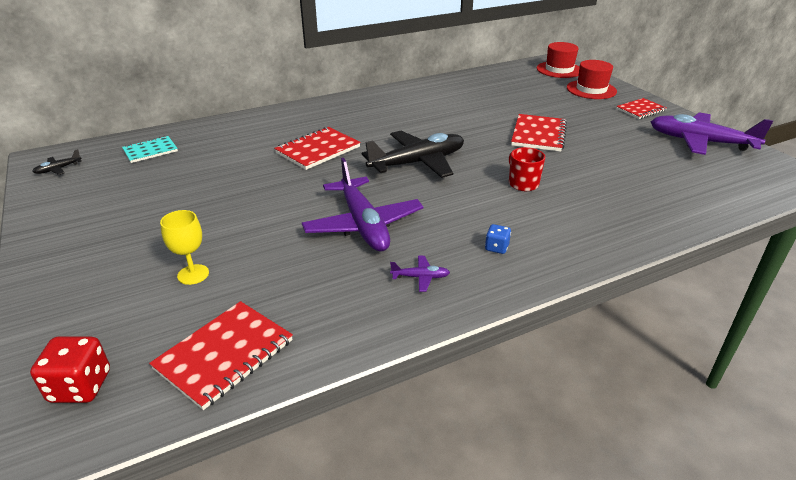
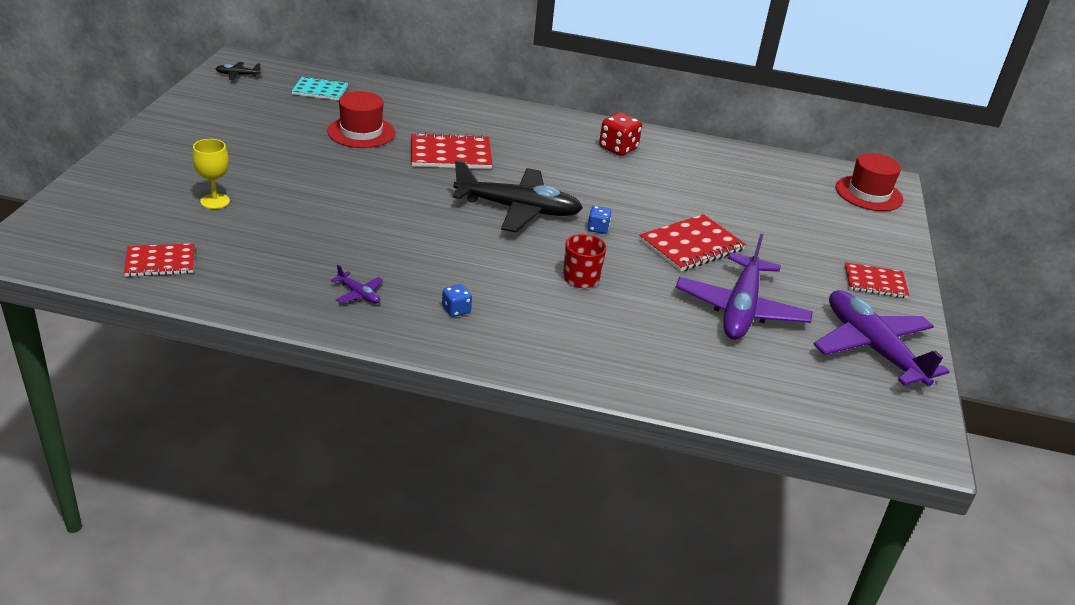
camera: 35 degrees right, 0 degrees up
red dice [30,336,110,403] -> red dice moved to [599,112,642,156]
red notebook [149,301,293,410] -> red notebook [124,243,195,277], size x0.66
purple plane [302,158,423,252] -> purple plane moved to [676,234,813,340]
red hat [567,60,617,99] -> red hat moved to [327,91,395,148]
none -> blue dice [588,206,612,234]

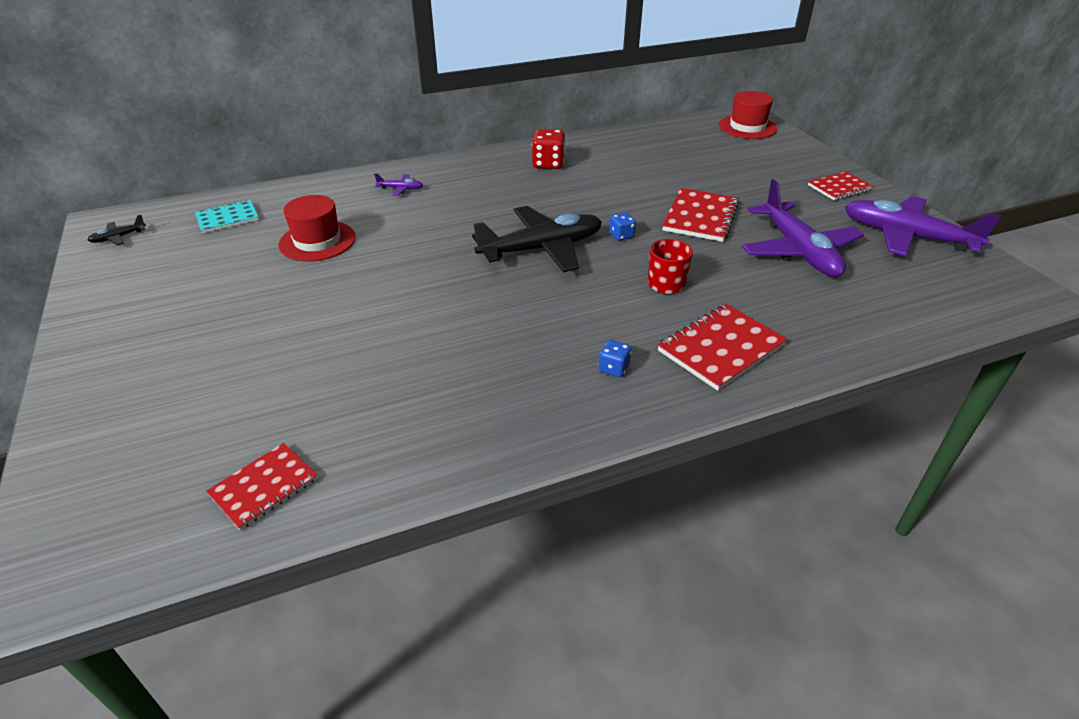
camera: 30 degrees left, 5 degrees up
yellow goblet [192,139,230,209] -> none
purple plane [331,265,383,304] -> purple plane moved to [374,173,423,196]
red notebook [411,132,493,169] -> red notebook moved to [658,304,787,391]

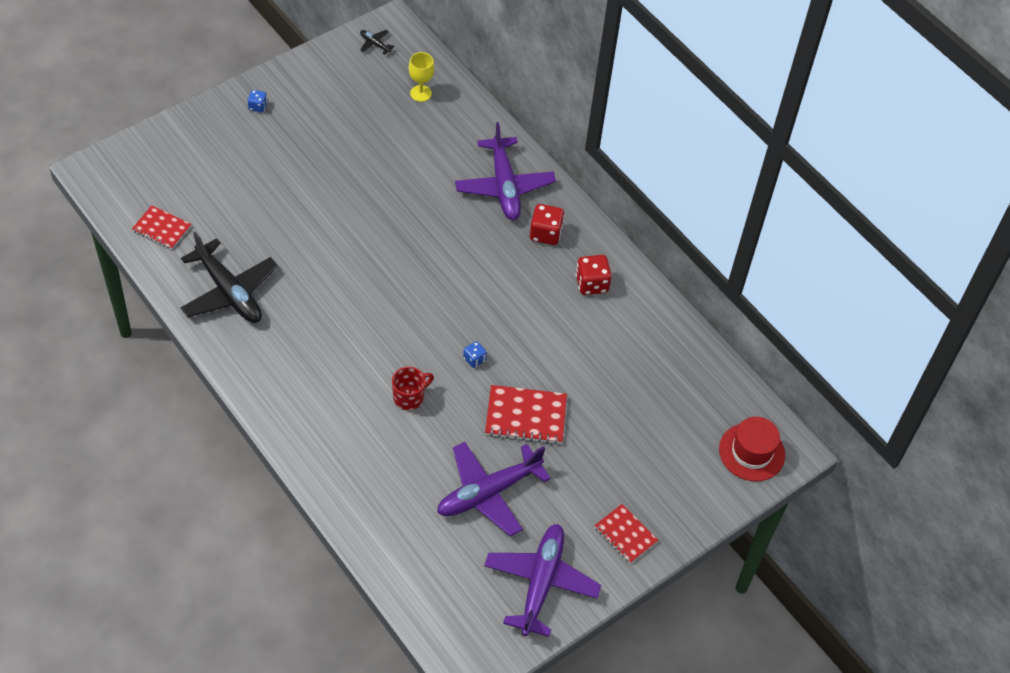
camera: 70 degrees right, 15 degrees up
turquoise notebook [195,200,259,233] -> yellow goblet [409,52,434,102]
red hat [279,195,356,261] -> none
purple plane [374,173,423,196] -> purple plane [455,122,556,220], size x2.48
black plane [472,206,602,272] -> black plane moved to [180,231,278,323]
blue dice [599,340,631,377] -> blue dice moved to [248,90,267,112]
red notebook [658,304,787,391] -> none
none -> red dice [530,204,565,245]

